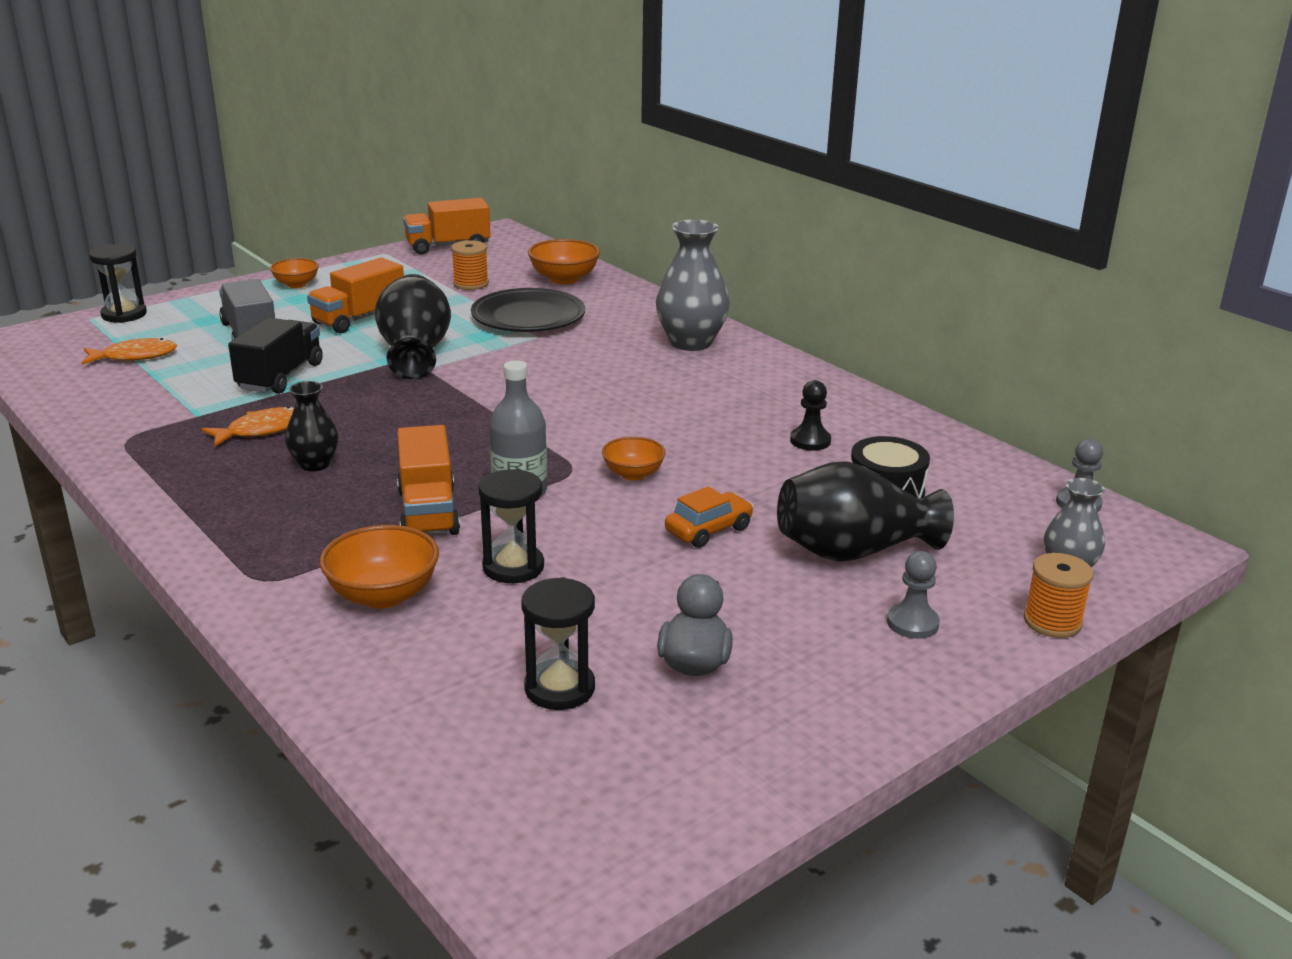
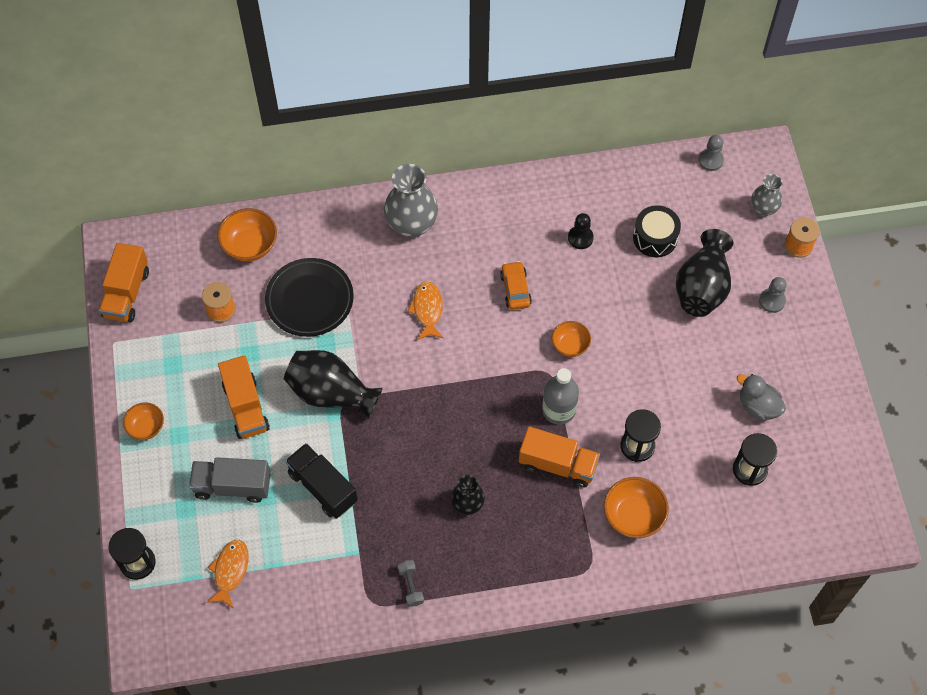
camera: 60 degrees left, 35 degrees up
orange fish [202,406,294,447] -> orange fish moved to [407,281,443,340]
orange car [665,486,754,548] -> orange car moved to [500,261,532,310]
none -> grey dumbbell [398,560,424,607]

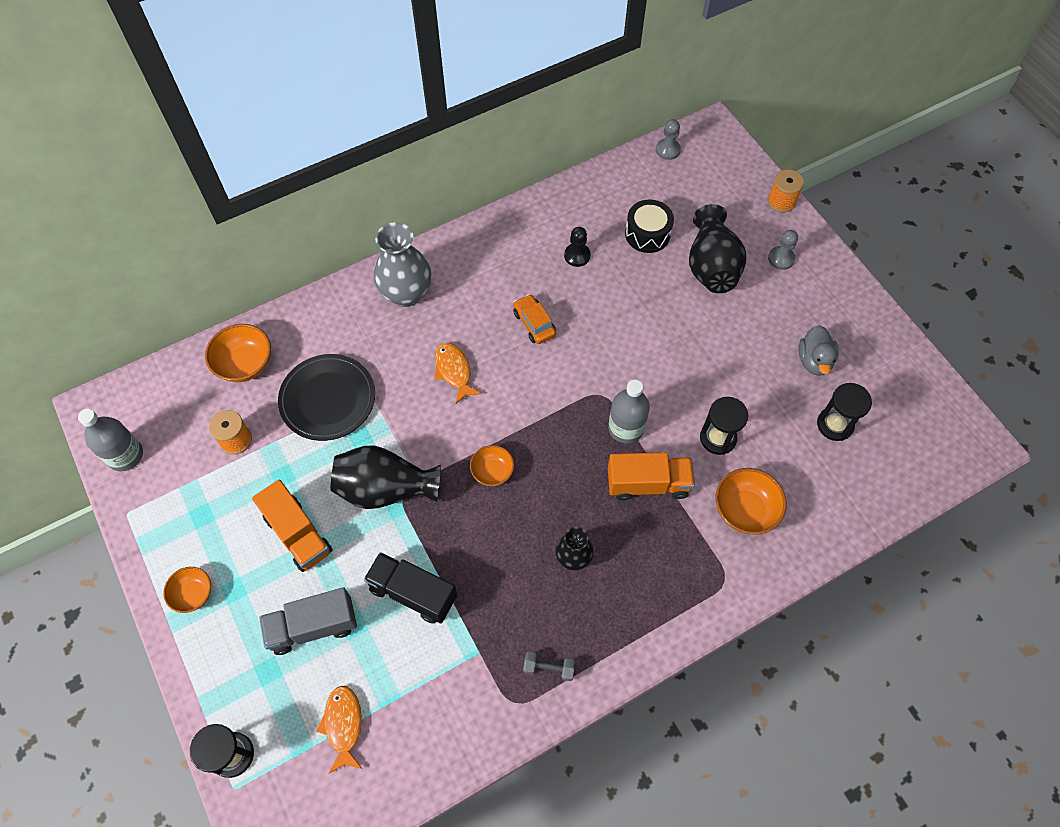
camera: 20 degrees left, 0 degrees up
orange truck [99,243,149,322] -> grey bottle [78,409,143,472]
grey dumbbell [398,560,424,607] -> grey dumbbell turned 45 degrees counterclockwise [523,652,575,681]
orange bowl [552,321,591,357] -> orange bowl moved to [470,445,514,486]
grey duck [736,374,786,421] -> grey duck turned 105 degrees counterclockwise [799,325,838,376]
grey vase [751,174,783,216] -> none

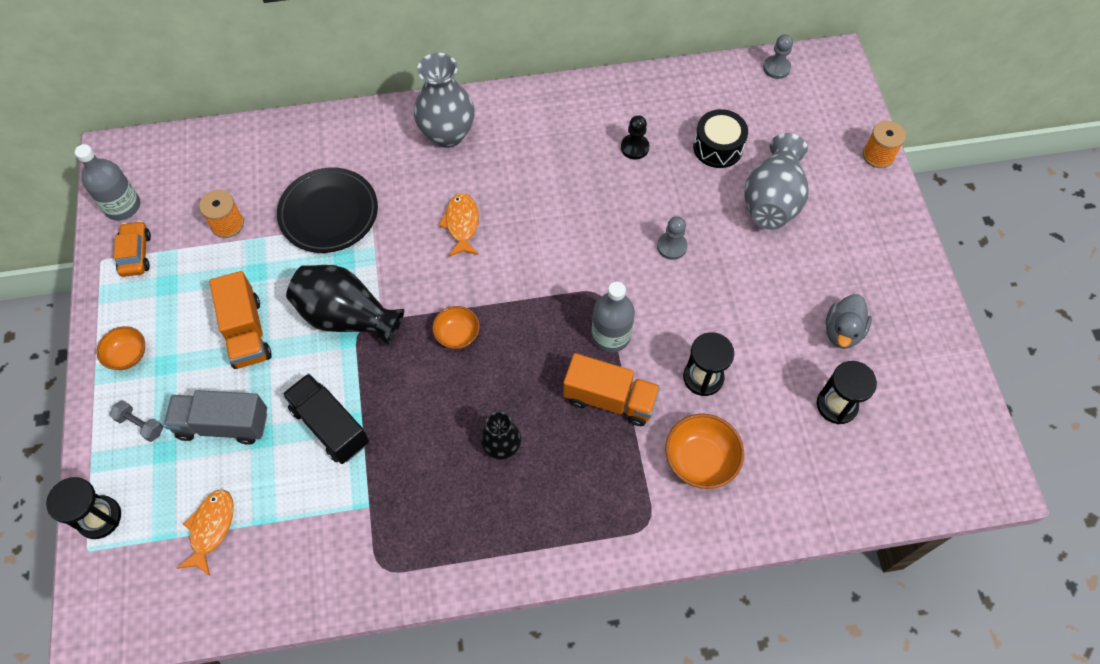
camera: 20 degrees right, 0 degrees up
orange bowl [205,324,271,382] -> none
orange car [513,294,556,344] -> orange car moved to [114,221,151,277]
grey dumbbell [523,652,575,681] -> grey dumbbell moved to [109,400,163,442]
black vase [689,204,746,293] -> grey vase [744,133,809,230]
grey pawn [768,230,798,270] -> grey pawn moved to [657,216,688,260]

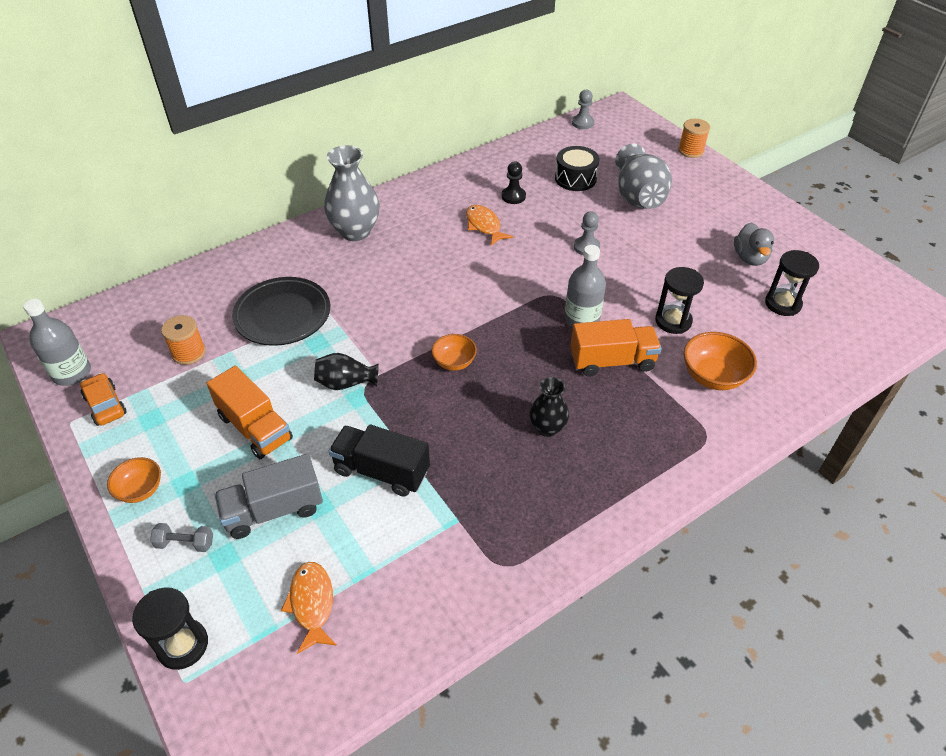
camera: 25 degrees left, 15 degrees down
black vase [286,265,405,346] -> black vase [314,353,379,390], size x0.58
orange fish [438,193,479,257] -> orange fish moved to [466,205,513,245]

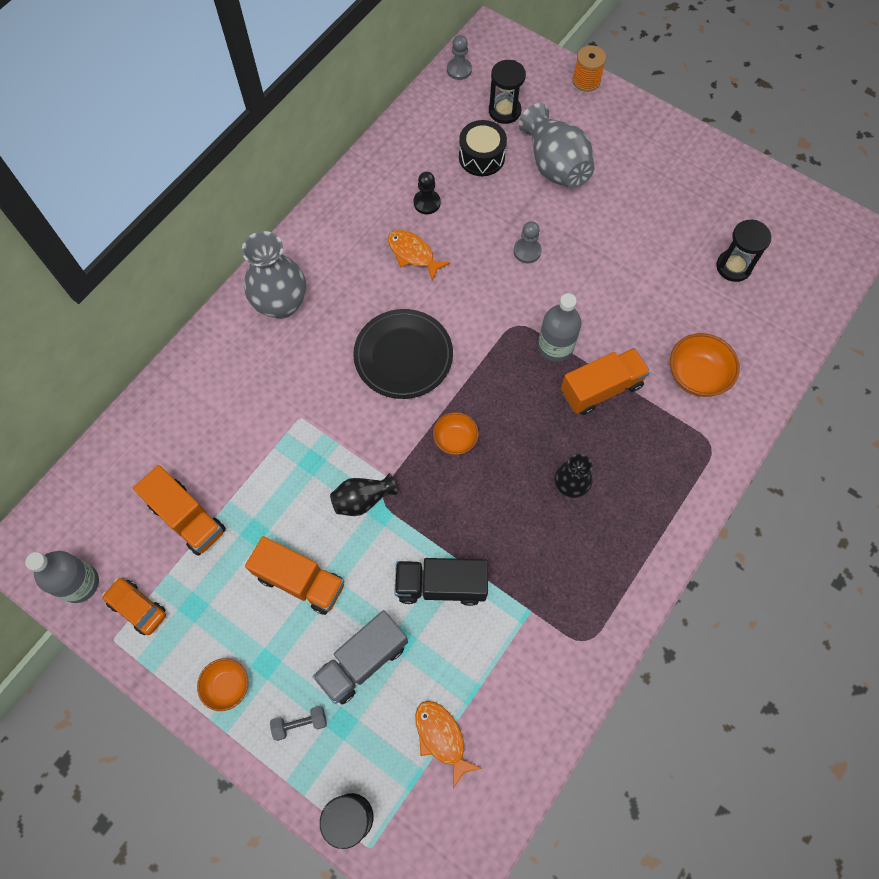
camera: 20 degrees left, 20 degrees up
orange spool [161,315,206,365] -> orange truck [133,465,226,556]
black plate [232,277,330,346] -> black plate moved to [353,309,453,399]
black hourglass [655,267,704,334] -> black hourglass moved to [489,60,526,124]
grey duck [734,223,774,266] -> none

